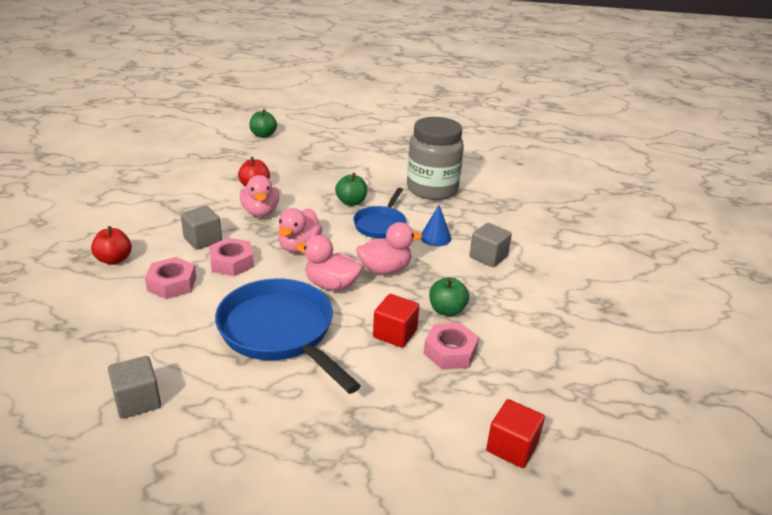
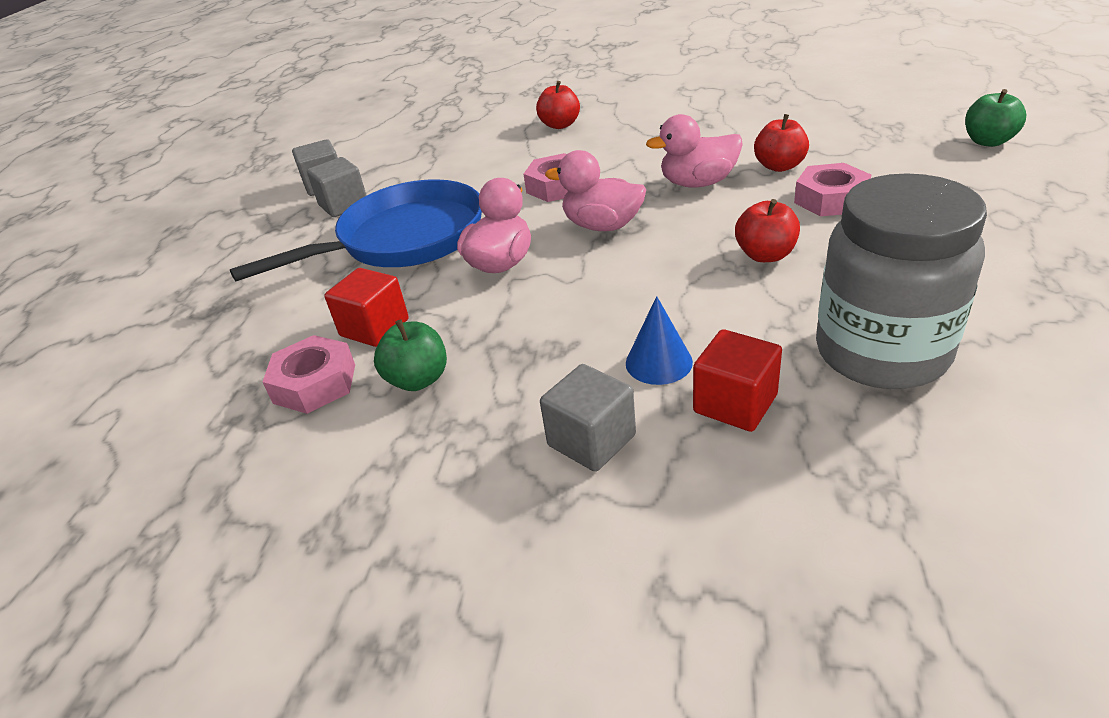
camera: 100 degrees right, 5 degrees up
pink nut [145,257,196,299] -> pink nut moved to [794,163,871,216]
grey cube [181,206,222,250] -> grey cube moved to [307,157,367,217]
green apple [335,173,367,206] -> red apple [735,199,800,262]
blue pan [353,188,406,238] -> none
pink duck [356,222,422,274] -> none
red cube [486,399,545,468] -> red cube moved to [693,329,782,432]

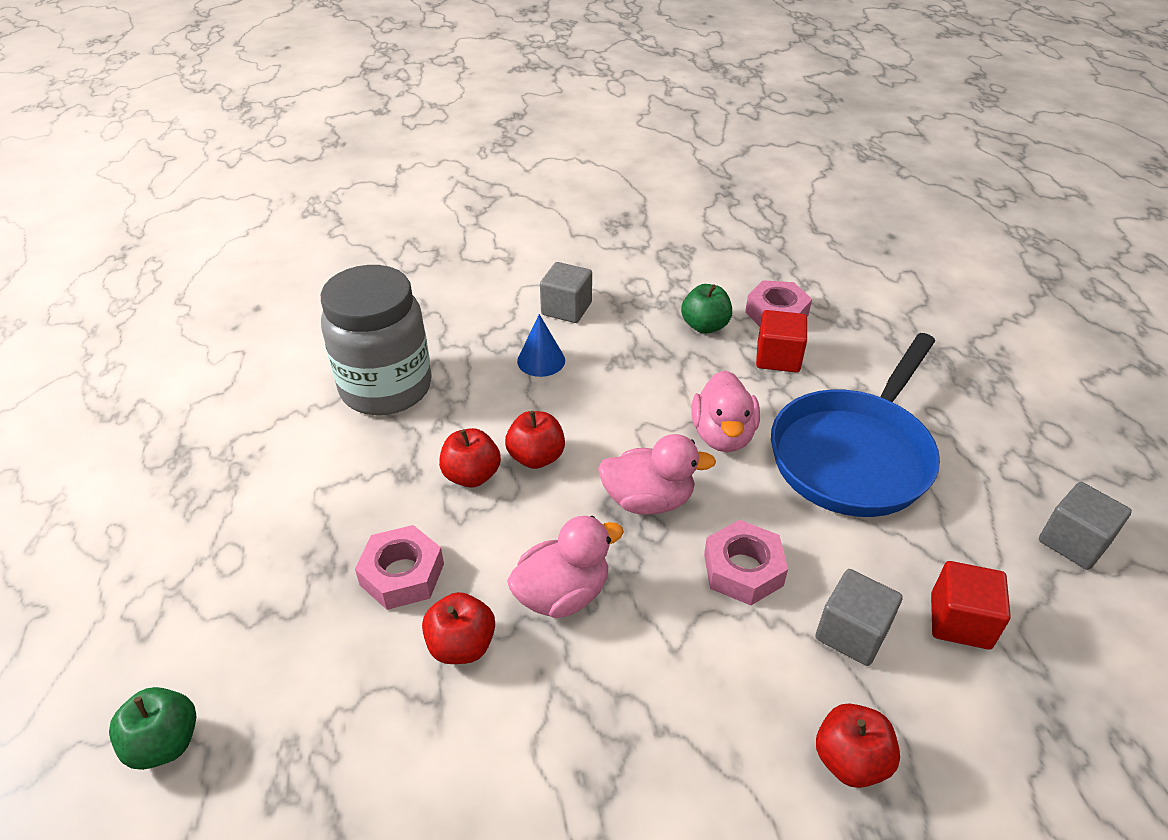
camera: 155 degrees right, 5 degrees up
grey cube [307,157,367,217] -> grey cube moved to [815,569,903,666]
red cube [693,329,782,432] -> red cube moved to [931,561,1011,650]
none -> red apple [505,411,565,469]

